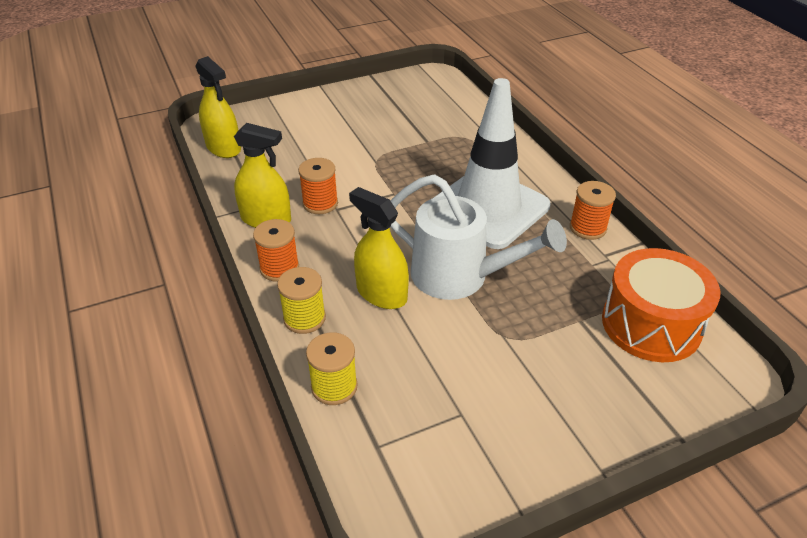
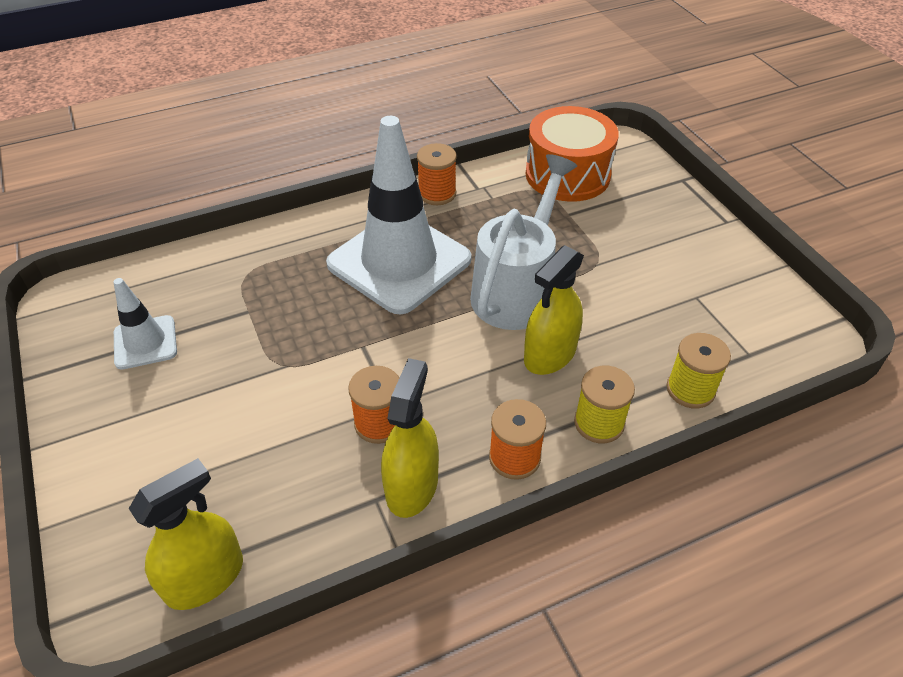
camera: 90 degrees left, 5 degrees up
none -> white traffic cone [114,278,177,370]

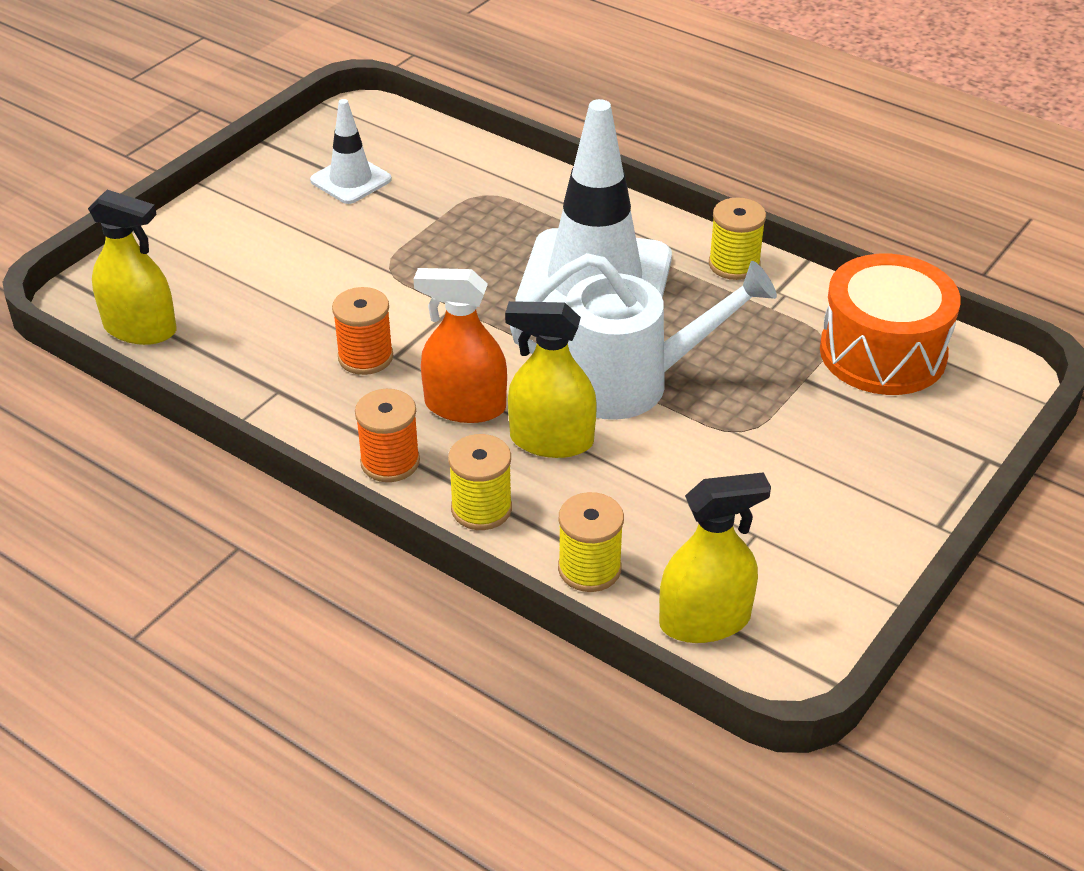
camera: 60 degrees right, 5 degrees down
yellow spray bottle [381,358,439,518] -> yellow spray bottle moved to [659,472,771,643]
orange spool [417,143,457,205] -> yellow spool [709,197,766,280]
none -> orange spray bottle [414,268,507,423]

